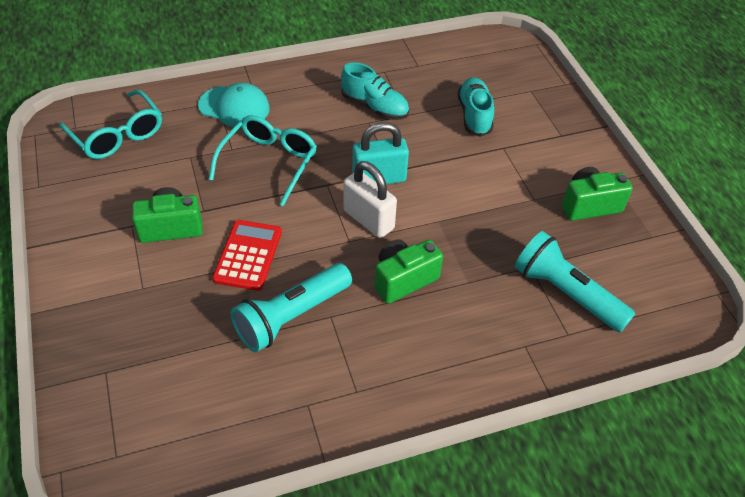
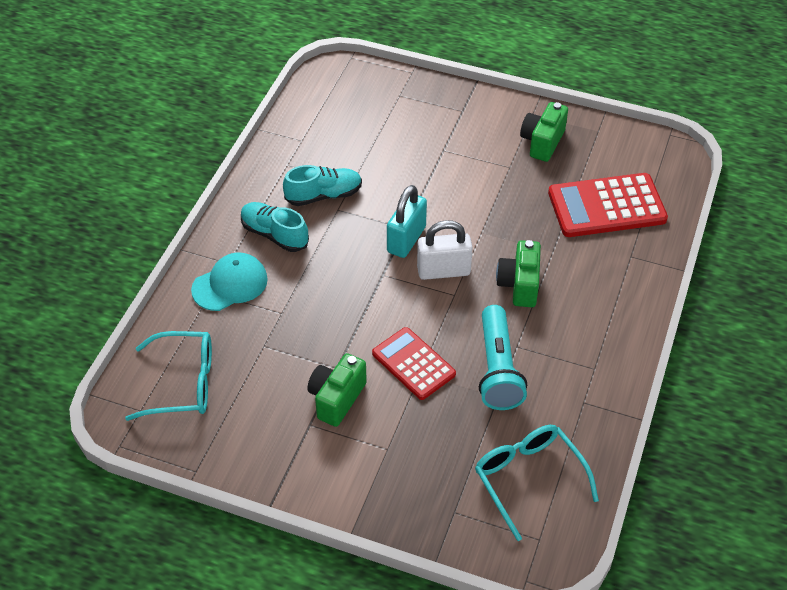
camera: 50 degrees left, 0 degrees up
turquoise glasses [209,115,317,206] -> turquoise glasses moved to [475,425,599,541]
turquoise shoe [458,77,494,137] -> turquoise shoe moved to [241,202,309,252]
turquoise flashlight [515,231,635,332] -> red calculator [548,173,668,237]

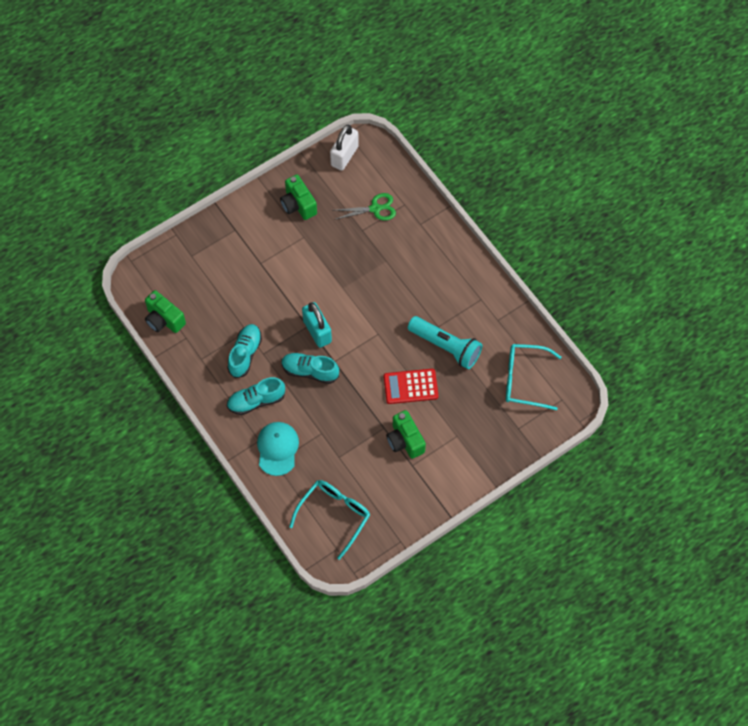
camera: 55 degrees left, 15 degrees up
white padlock [417,220,473,280] -> white padlock moved to [330,125,359,171]
green camera [496,240,541,307] -> green camera moved to [145,290,186,333]
red calculator [548,173,668,237] -> green scissors [334,193,396,221]
none -> turquoise shoe [281,353,339,384]

